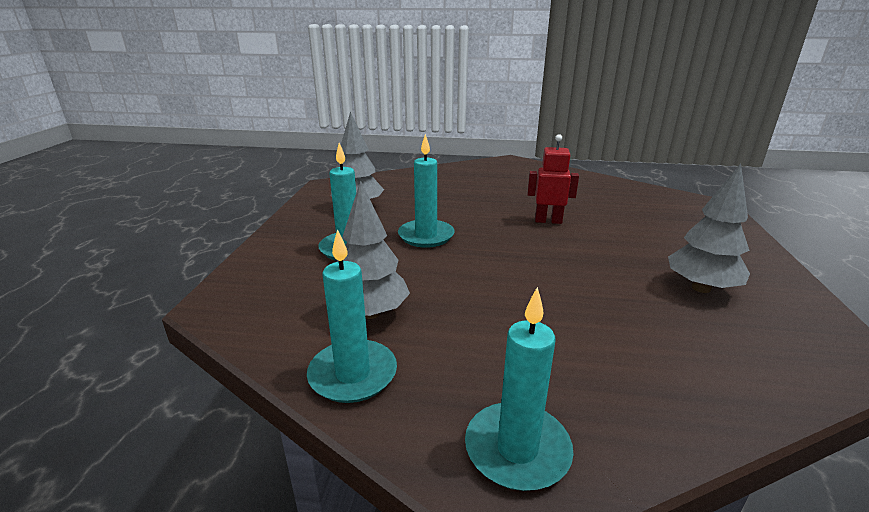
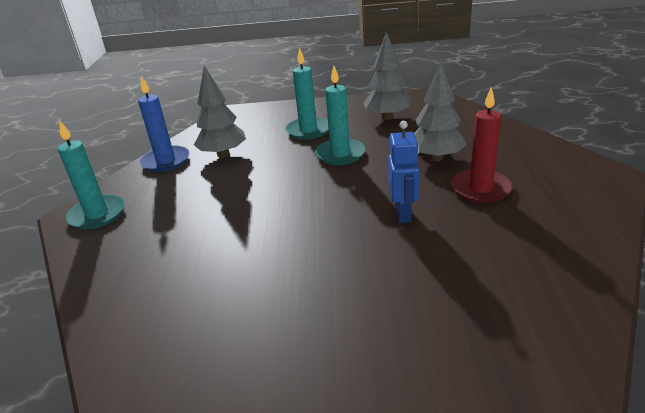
camera: 85 degrees right, 5 degrees up
turquoise candle [307,229,397,403] -> blue candle [138,76,189,172]
red robot [527,134,579,224] -> blue robot [388,121,419,223]
grey tree [668,163,750,293] -> grey tree moved to [414,61,467,161]
none -> red candle [451,87,513,203]

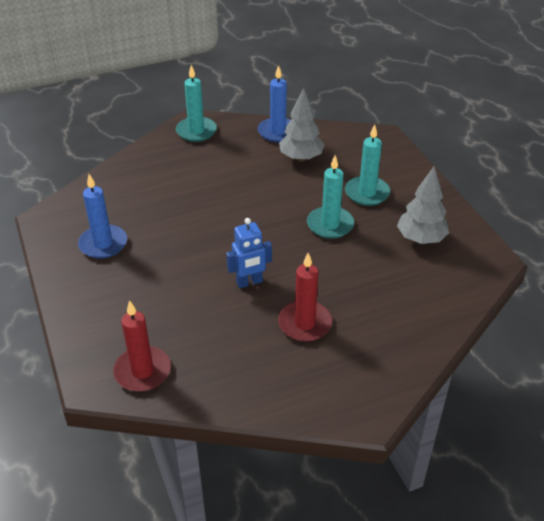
camera: 65 degrees right, 10 degrees up
grey tree [414,61,467,161] -> none
none -> blue candle [78,174,127,259]
none -> red candle [113,300,171,392]

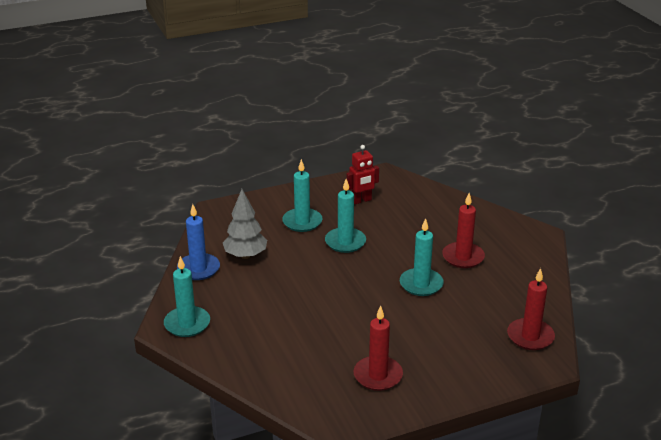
camera: 90 degrees left, 10 degrees down
blue candle [78,174,127,259] -> red candle [354,306,403,391]
blue robot [226,218,272,288] -> turquoise candle [400,218,444,296]
grey tree [397,166,449,244] -> red robot [346,145,379,204]

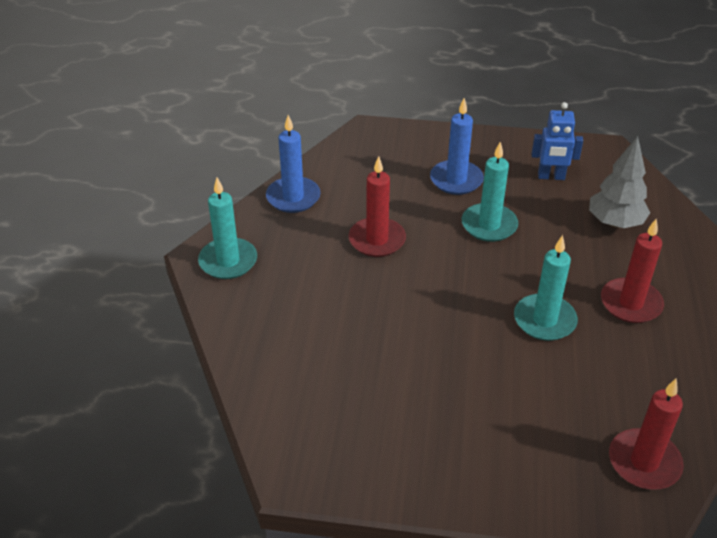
camera: 30 degrees right, 10 degrees up
grey tree [223,189,267,259] -> grey tree moved to [589,136,650,228]
turquoise candle [282,159,322,232] -> blue candle [430,98,484,195]
red robot [346,145,379,204] -> blue robot [532,102,583,180]
red candle [354,306,403,391] -> red candle moved to [349,156,406,257]

